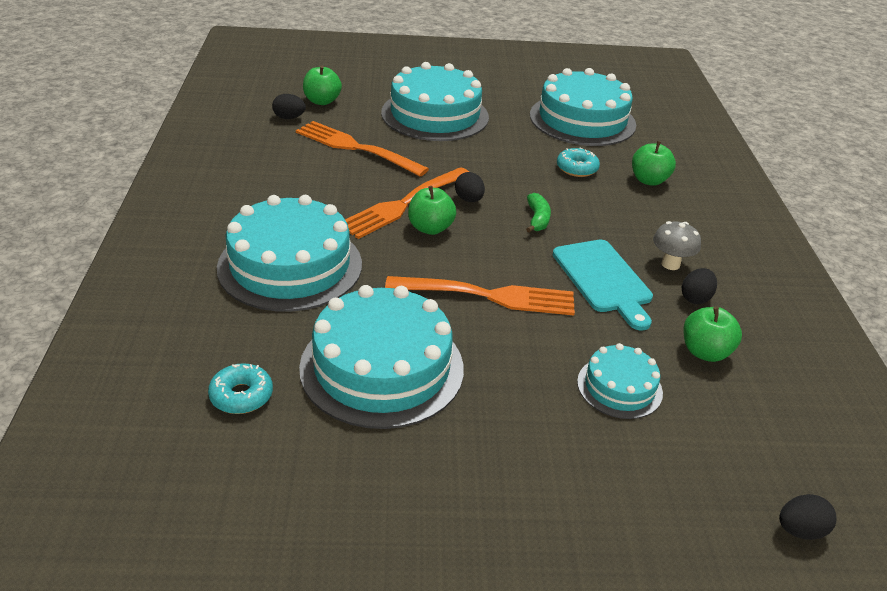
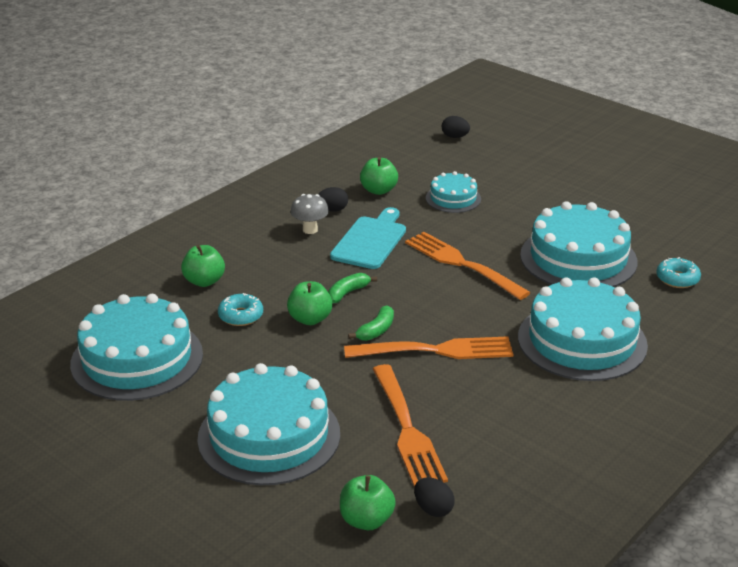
camera: 135 degrees left, 5 degrees down
green apple [408,186,456,235] -> green apple moved to [287,281,333,325]
black egg [455,172,485,202] -> green banana [348,305,394,341]

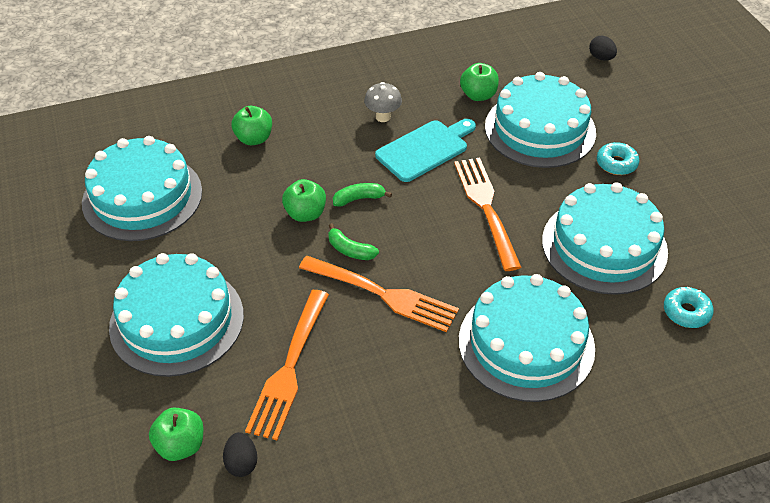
camera: 30 degrees right, 15 degrees up
turquoise donut [218,293,263,326] -> turquoise donut moved to [597,142,639,175]
black egg [318,187,348,212] -> none
green banana [348,305,394,341] -> green banana turned 60 degrees clockwise [328,223,379,260]
turquoise cake [426,171,481,213] -> turquoise cake [485,72,596,168], size x1.93

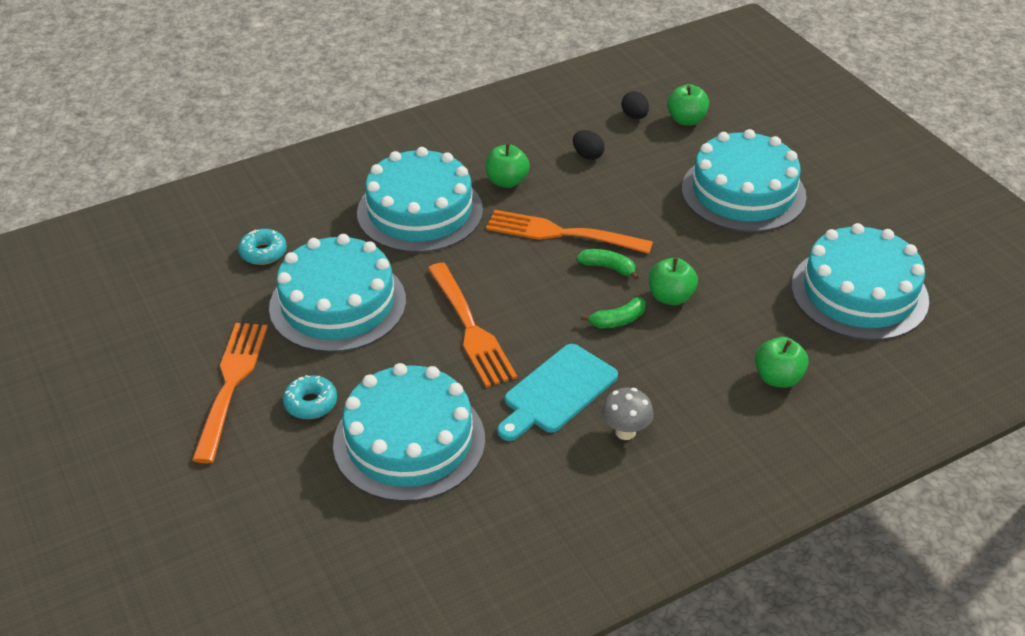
camera: 170 degrees right, 5 degrees down
orange fork [245,290,329,440] -> orange fork moved to [192,323,268,463]
green apple [460,63,499,101] -> green apple moved to [486,143,530,188]
black egg [589,36,617,61] -> black egg moved to [573,130,605,160]

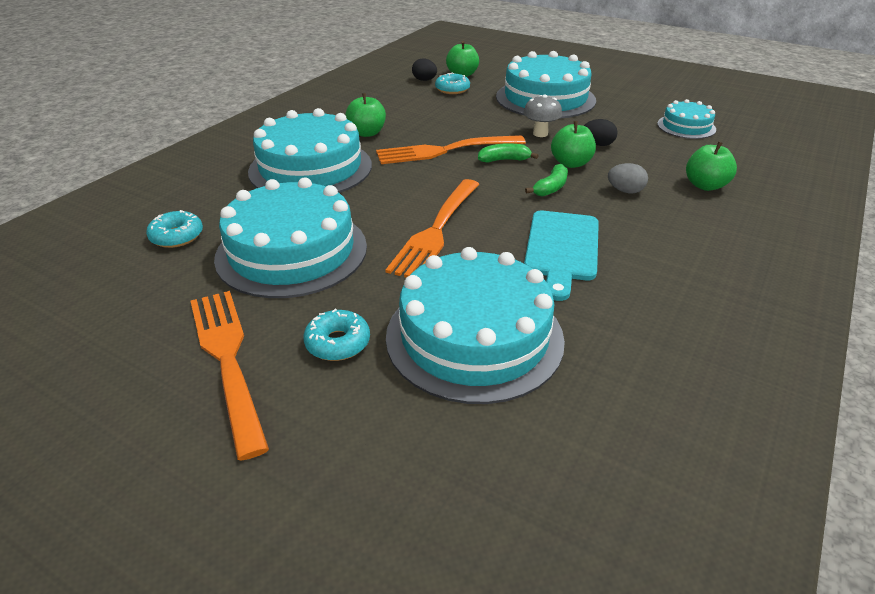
camera: 30 degrees left, 5 degrees down
orange fork [428,263,517,388] -> orange fork turned 75 degrees clockwise [385,179,479,278]
black egg [573,130,605,160] -> black egg moved to [584,119,618,146]
grey mushroom [601,388,654,440] -> grey mushroom moved to [523,94,562,137]
turquoise cake [791,223,929,341] -> turquoise cake [657,99,716,139], size x0.52
none -> turquoise donut [435,73,470,94]
none -> grey egg [608,163,648,193]

